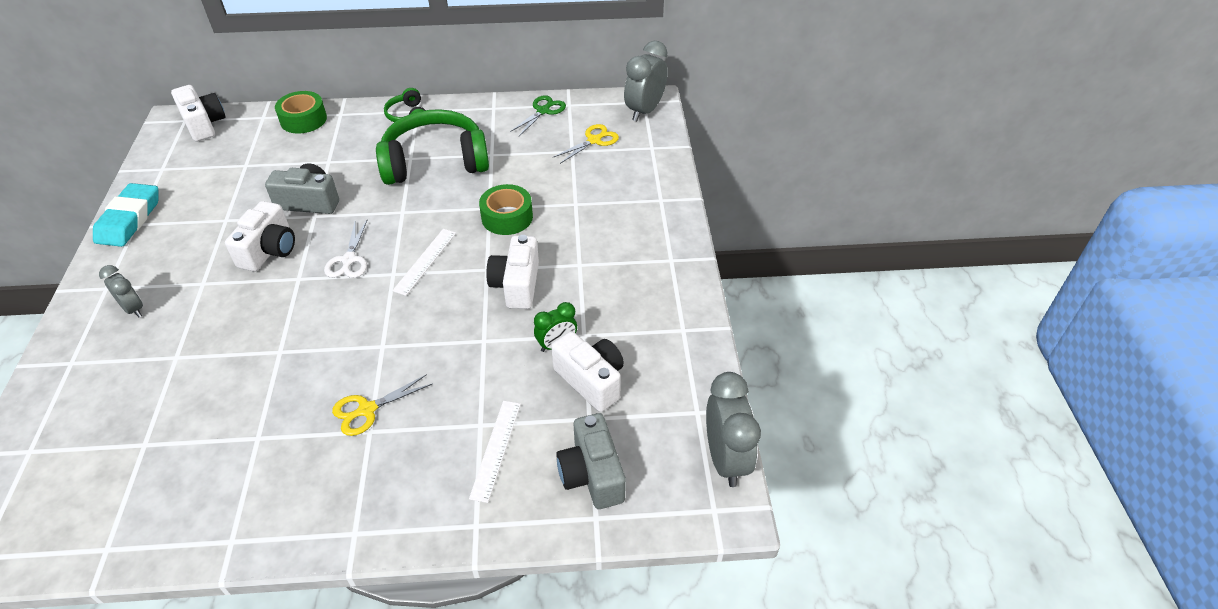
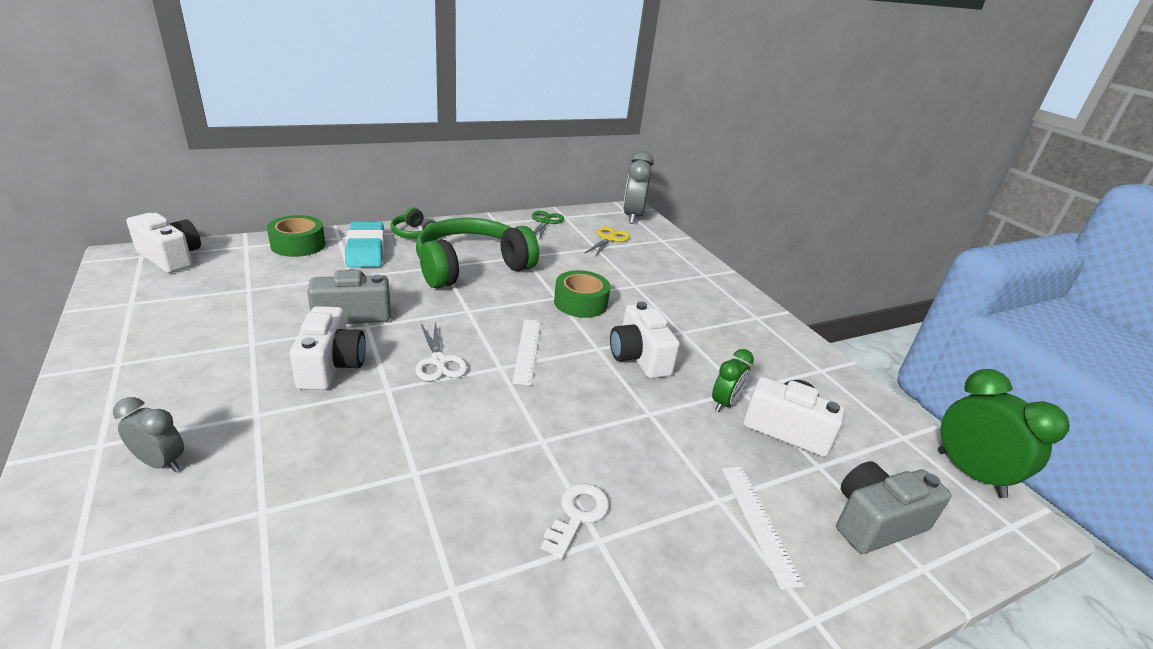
camera: 25 degrees left, 15 degrees down
turquoise eraser [93,183,158,247] -> turquoise eraser moved to [345,222,384,268]
yellow scissors [332,374,432,436] -> white key [541,483,609,560]
grey camera [556,413,626,509] -> grey camera turned 105 degrees clockwise [836,461,951,554]
grey clock [706,372,761,487] -> green clock [938,369,1070,498]

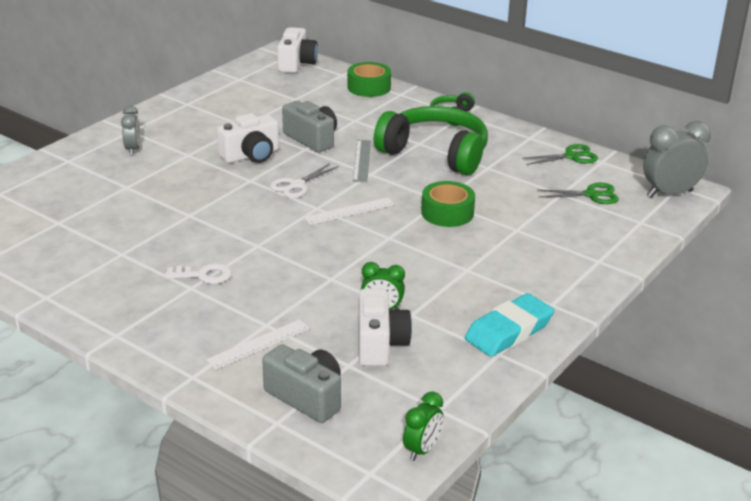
camera: 65 degrees right, 0 degrees up
turquoise eraser [345,222,384,268] -> turquoise eraser moved to [465,293,554,357]
yellow scissors [584,227,630,257] -> green scissors [538,183,619,204]
white camera [610,301,680,379] -> none
green clock [938,369,1070,498] -> green clock [403,391,443,461], size x0.58
none -> grey ruler [353,140,371,182]

